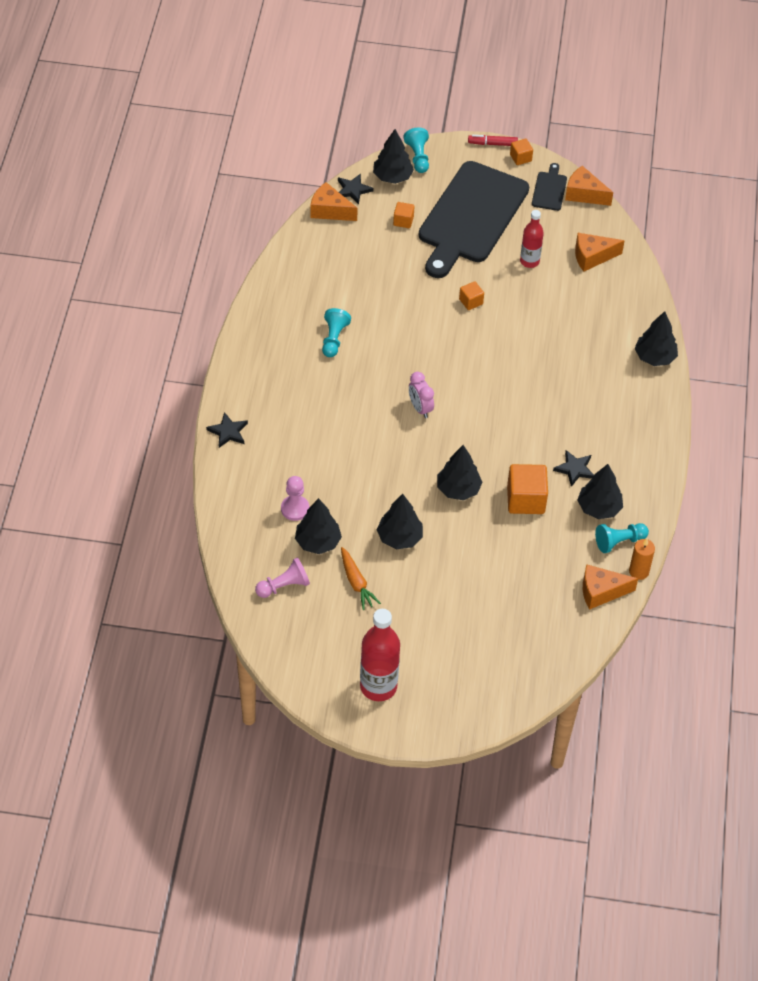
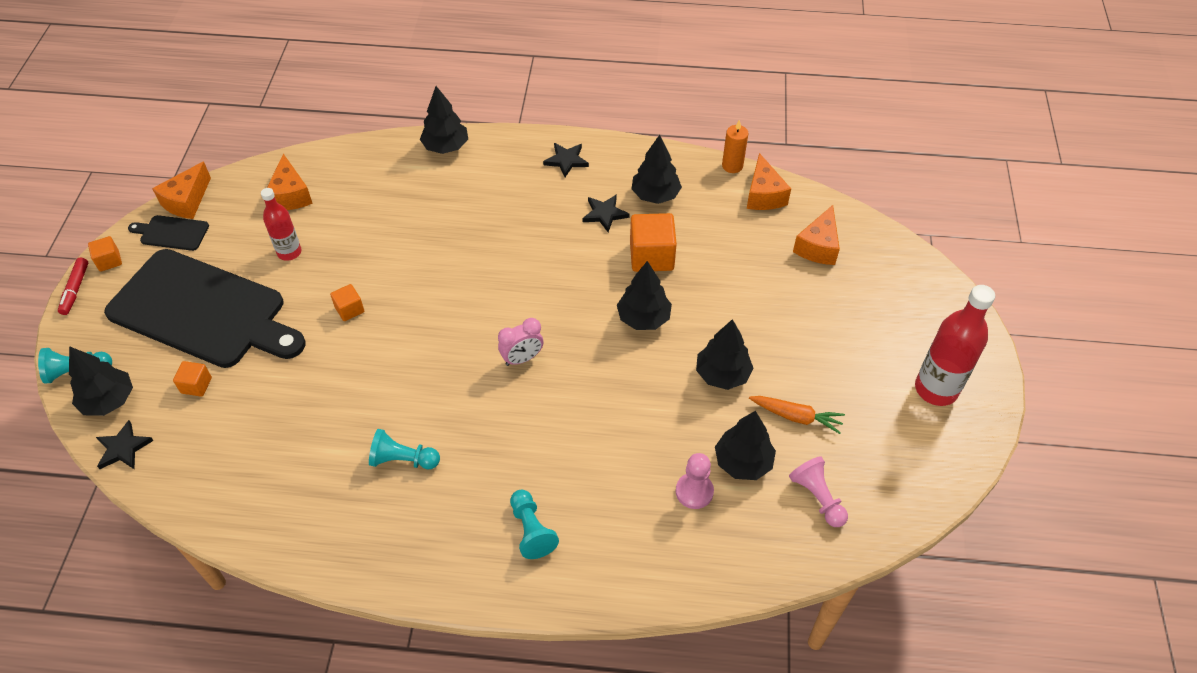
camera: 90 degrees left, 0 degrees up
black star [206,412,248,448] -> black star moved to [543,143,589,177]
orange cheese [311,182,358,221] -> orange cheese moved to [793,205,840,265]
orange carrot [341,547,381,610] -> orange carrot turned 45 degrees clockwise [749,396,845,434]
turquoise pawn [595,523,649,553] -> turquoise pawn moved to [510,490,559,559]

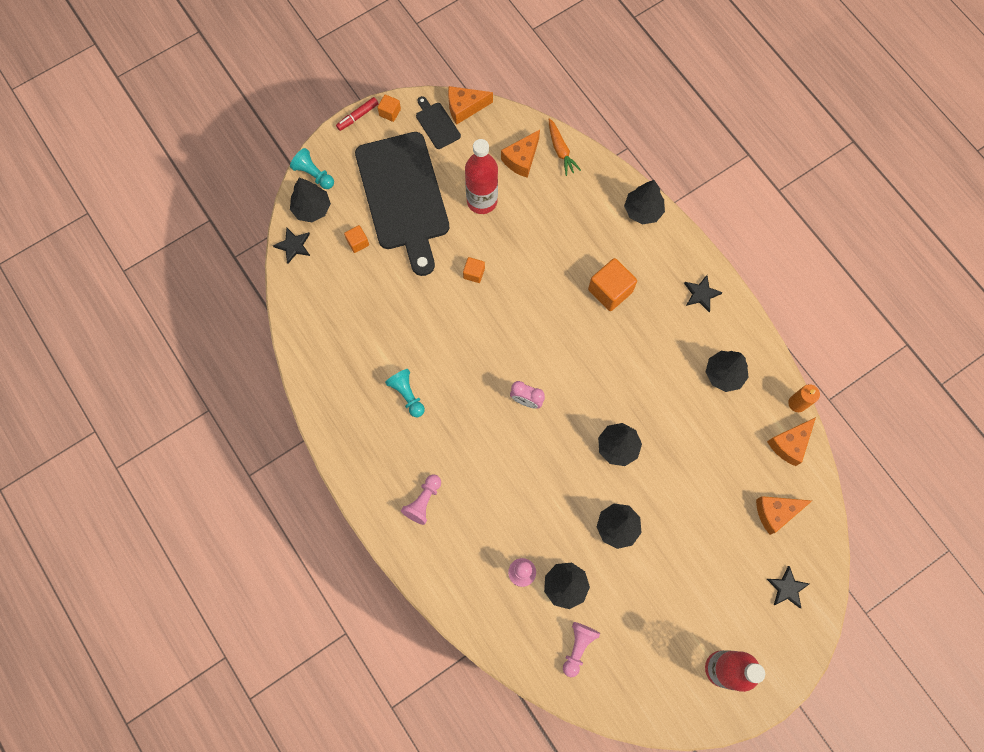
camera: 50 degrees right, 20 degrees up
red bottle [261,188,302,261] -> red bottle [465,139,498,214], size x1.63
turquoise pawn [510,490,559,559] -> pink pawn [401,475,441,525]
black star [582,194,630,232] -> black star moved to [767,566,809,608]
orange cube [630,213,677,272] -> orange cube moved to [588,258,637,311]
orange carrot [749,396,845,434] -> orange carrot moved to [549,118,581,176]

